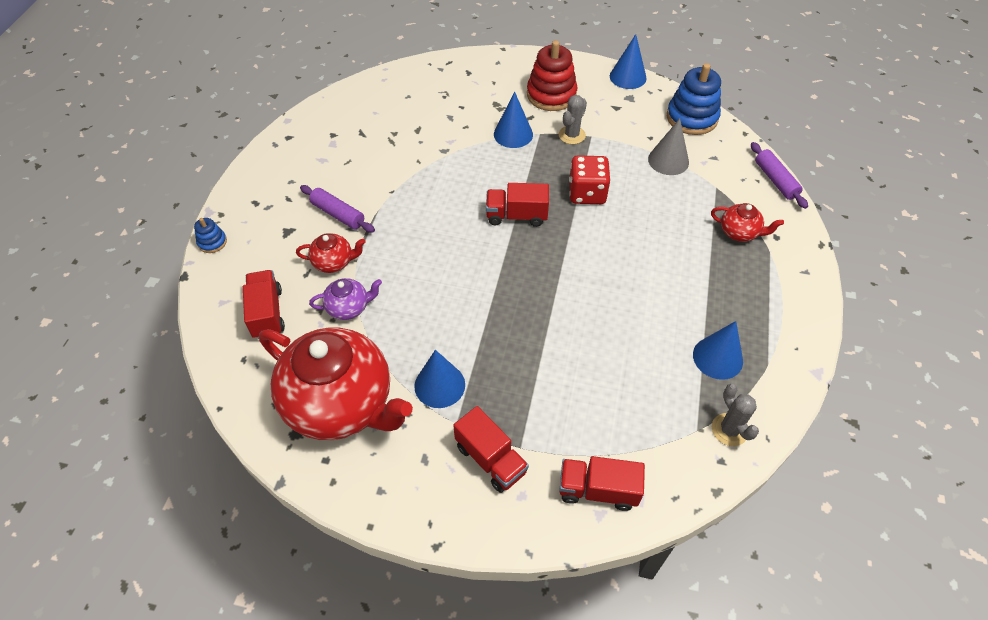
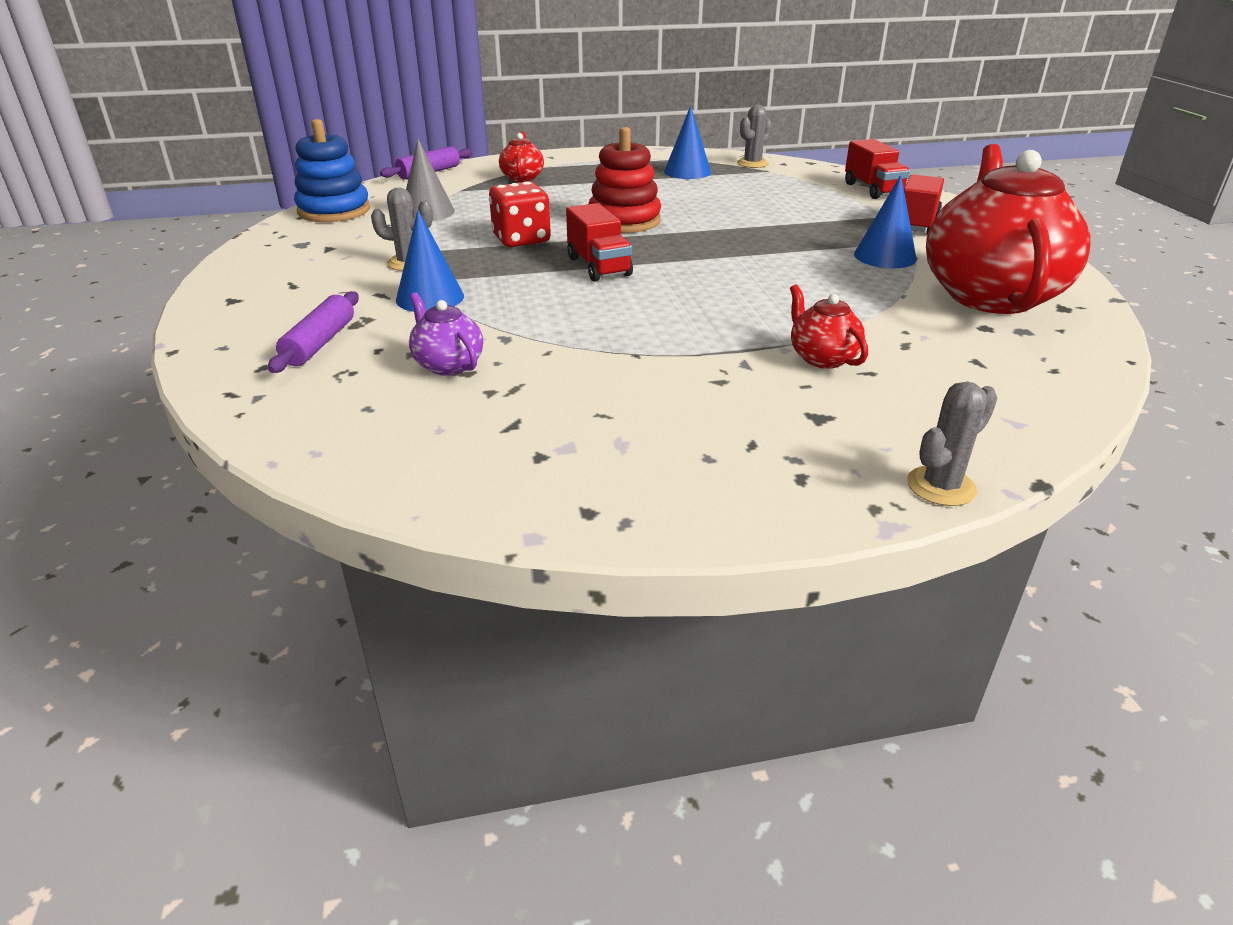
camera: 115 degrees left, 20 degrees down
blue stacking toy [194,218,227,253] -> grey cactus [907,382,997,506]
red truck [243,270,285,339] -> none
purple rolling pin [300,185,375,233] -> purple rolling pin moved to [268,291,359,373]
purple teapot [309,278,382,320] -> purple teapot moved to [409,292,483,376]
red stacking toy [527,40,577,111] -> red stacking toy moved to [588,127,661,233]
blue cone [610,34,647,89] -> none

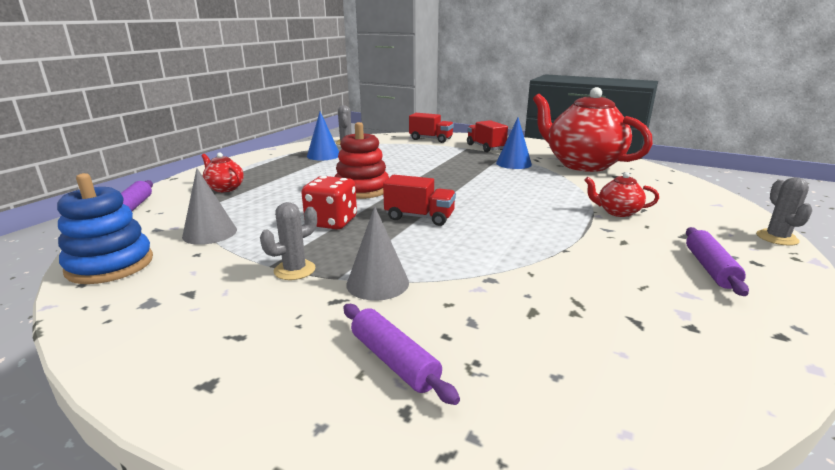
camera: 50 degrees left, 10 degrees down
blue cone [396,210,464,312] -> grey cone [346,206,409,301]
purple teapot [409,292,483,376] -> none
none -> purple rolling pin [686,227,749,296]

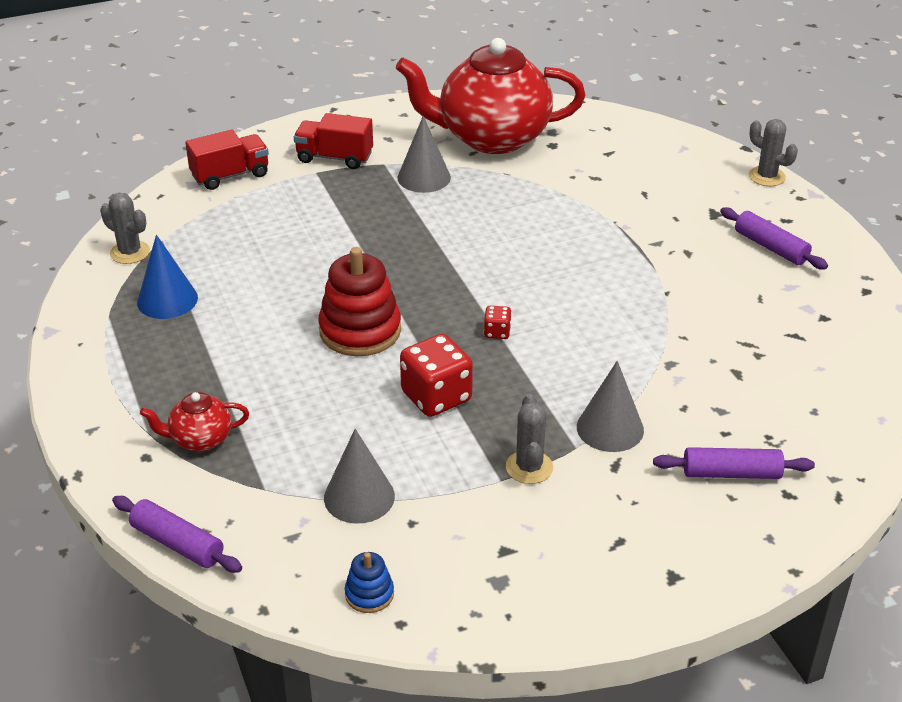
camera: 50 degrees left, 15 degrees up
blue stacking toy [57,173,153,284] -> blue stacking toy [345,552,394,613], size x0.49
red truck [383,175,456,226] -> red dice [484,306,512,339]
blue cone [496,117,532,169] -> grey cone [397,116,451,193]
red teapot [584,172,659,217] -> none

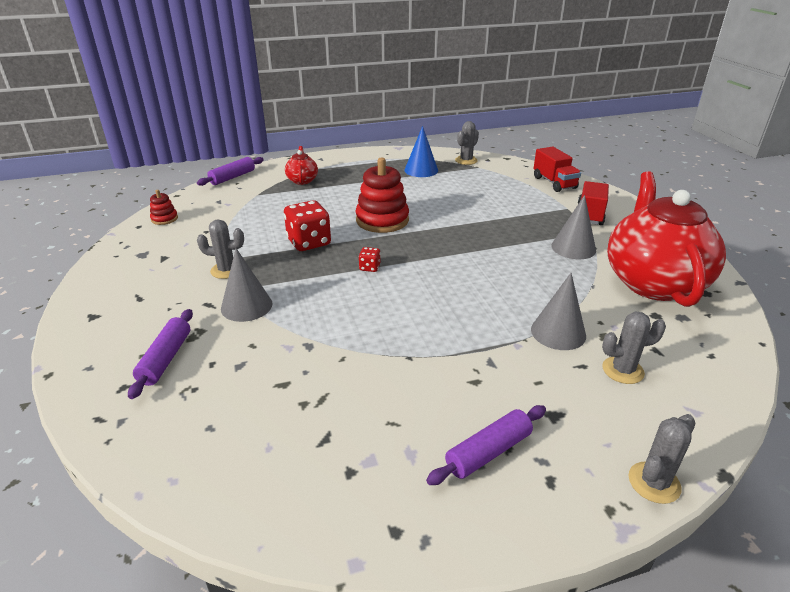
camera: 95 degrees right, 5 degrees down
grey cone [324,429,395,524] -> grey cone moved to [531,273,586,350]
blue stacking toy [345,552,394,613] -> red stacking toy [150,190,178,225]
none -> grey cactus [602,312,666,384]

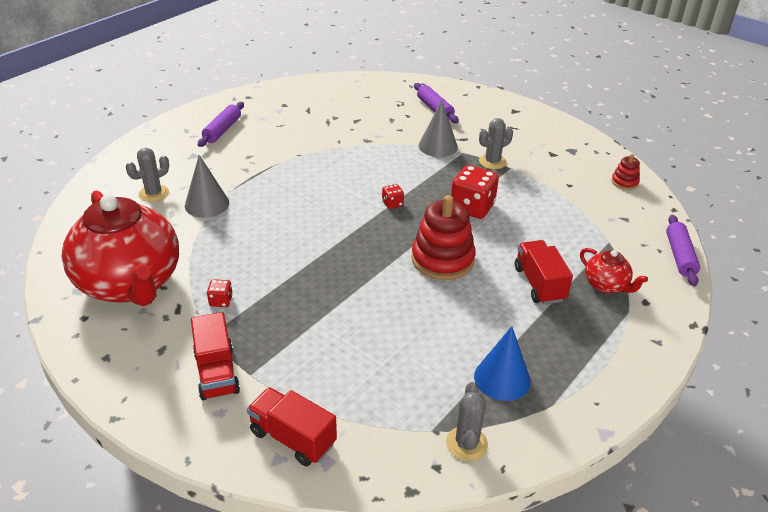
camera: 145 degrees right, 5 degrees up
grey cone [551,195,596,259] -> red dice [207,279,233,307]
grey cactus [628,414,695,504] -> none
none -> red truck [515,240,573,305]

